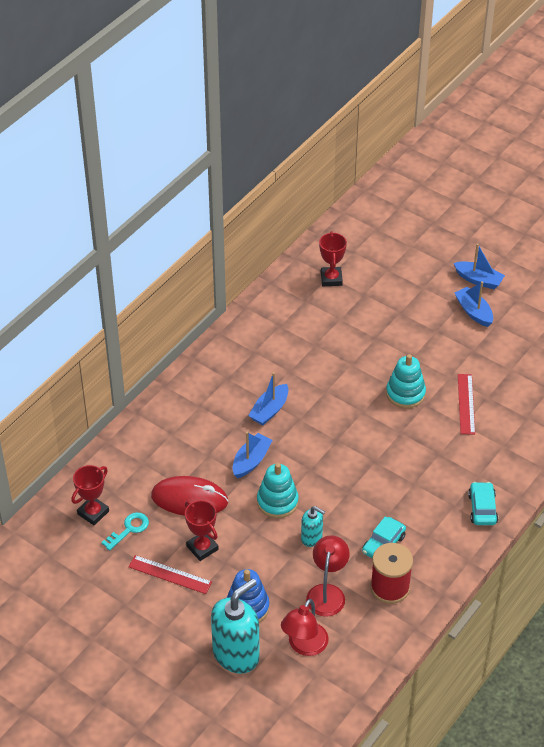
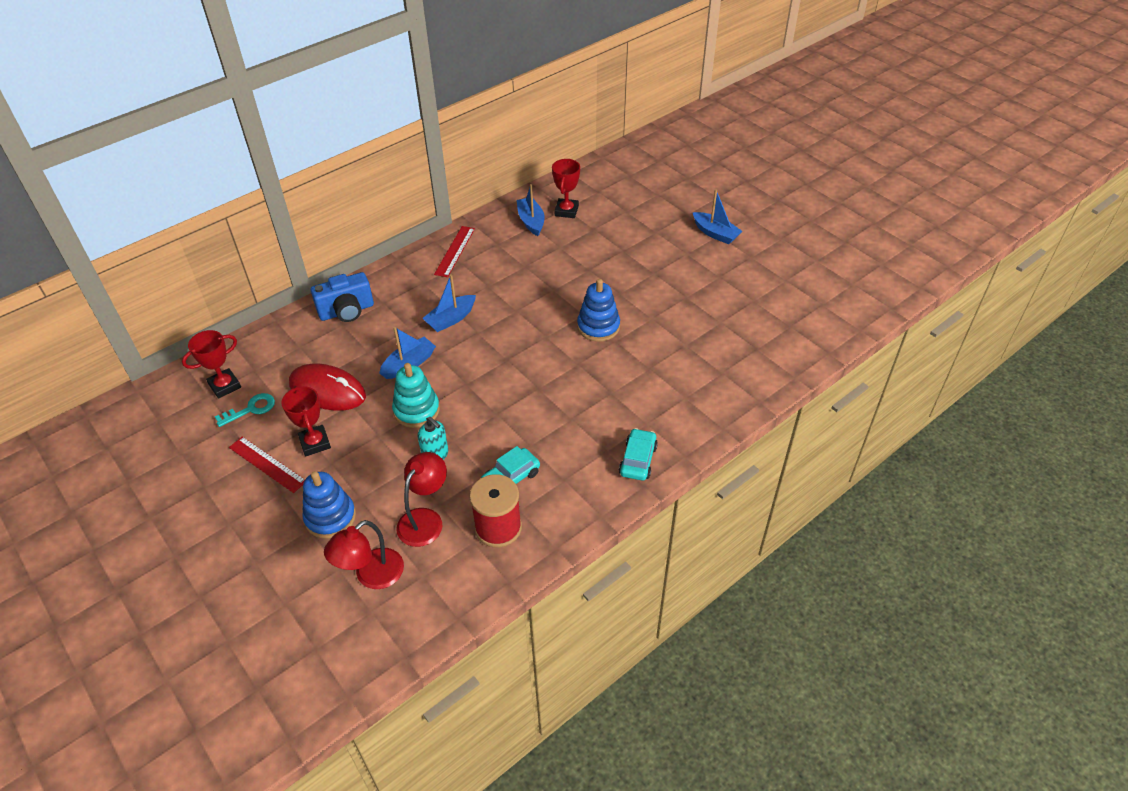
camera: 15 degrees right, 0 degrees up
turquoise soap dispenser [211,579,260,674] -> none
turquoise stacking toy [386,354,426,408] -> blue stacking toy [577,279,620,342]
blue boat [454,281,493,327] -> blue boat moved to [516,184,545,236]
red ruler [458,374,475,435] -> red ruler moved to [434,226,475,277]
none -> blue camera [311,272,374,322]

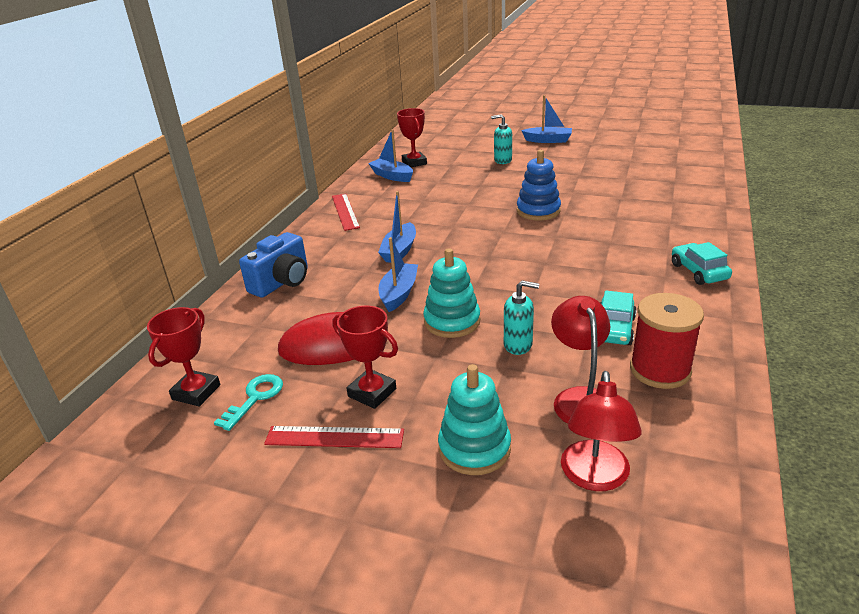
camera: 30 degrees left, 15 degrees down
blue stacking toy [302,471,356,539] -> turquoise stacking toy [438,364,511,475]
none -> turquoise soap dispenser [491,114,512,164]

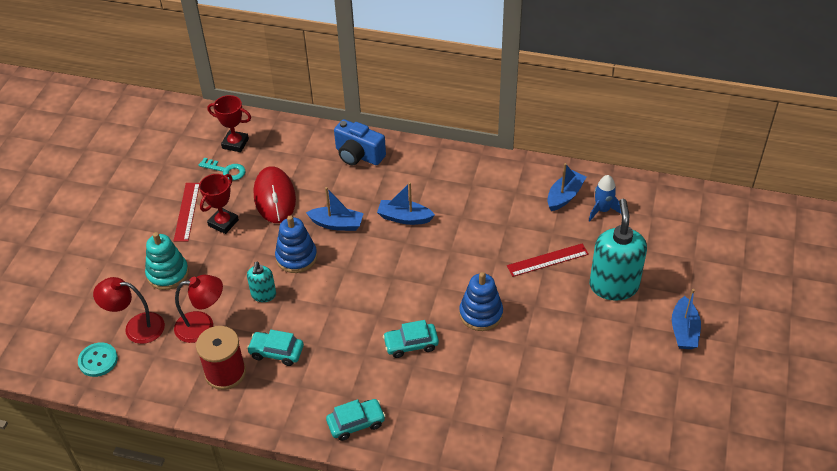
camera: 85 degrees right, 15 degrees up
red ruler [332,194,360,231] -> red ruler moved to [507,244,589,277]
red trophy [397,108,427,167] -> blue rocket [589,175,621,221]
turquoise stacking toy [423,248,480,338] -> blue stacking toy [275,215,317,273]
turquoise soap dispenser [491,114,512,164] -> turquoise soap dispenser [589,199,647,301], size x1.93
none -> turquoise button [78,342,118,377]
none -> turquoise car [383,320,439,358]

